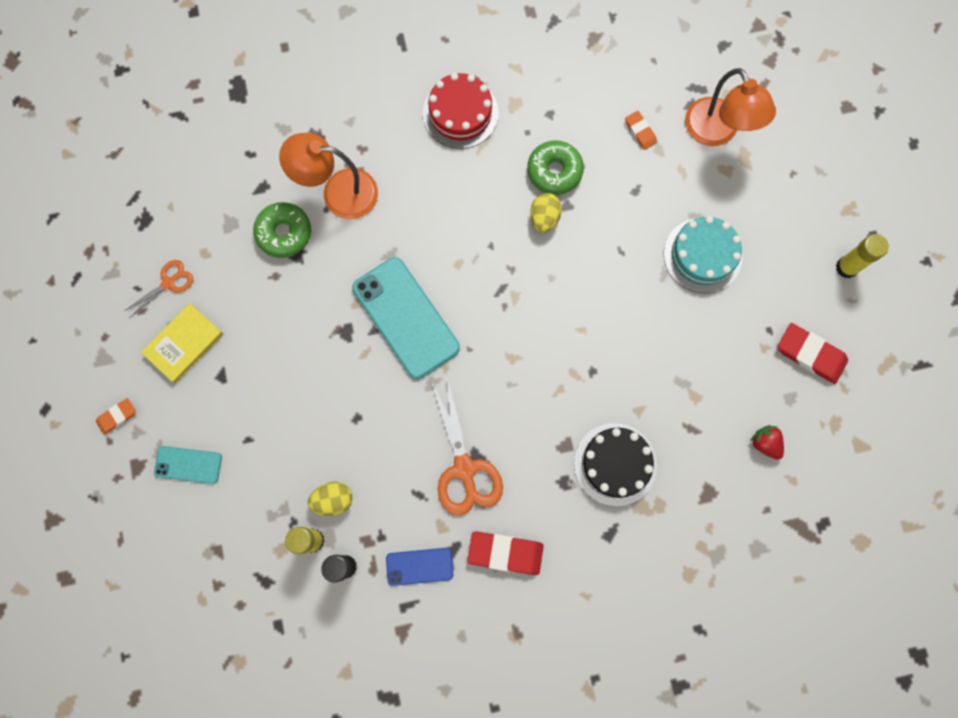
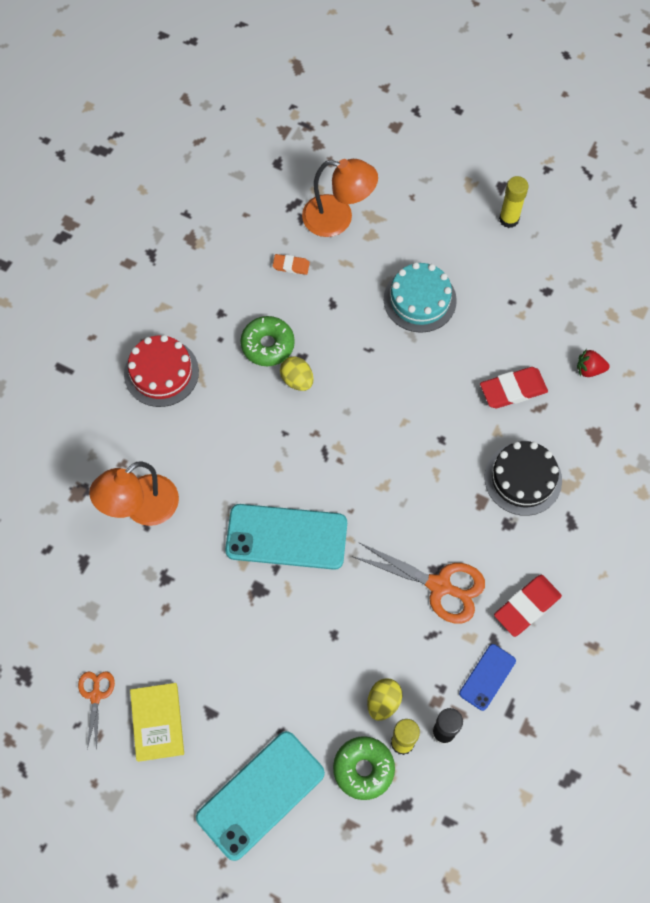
camera: 50 degrees left, 10 degrees down
orange eraser [96,398,136,435] -> none
turquoise phone [154,446,222,484] -> turquoise phone [196,731,325,861], size x1.93
green donut [253,202,311,258] -> green donut moved to [333,736,395,800]
red eraser [778,323,848,384] -> red eraser moved to [480,367,548,408]

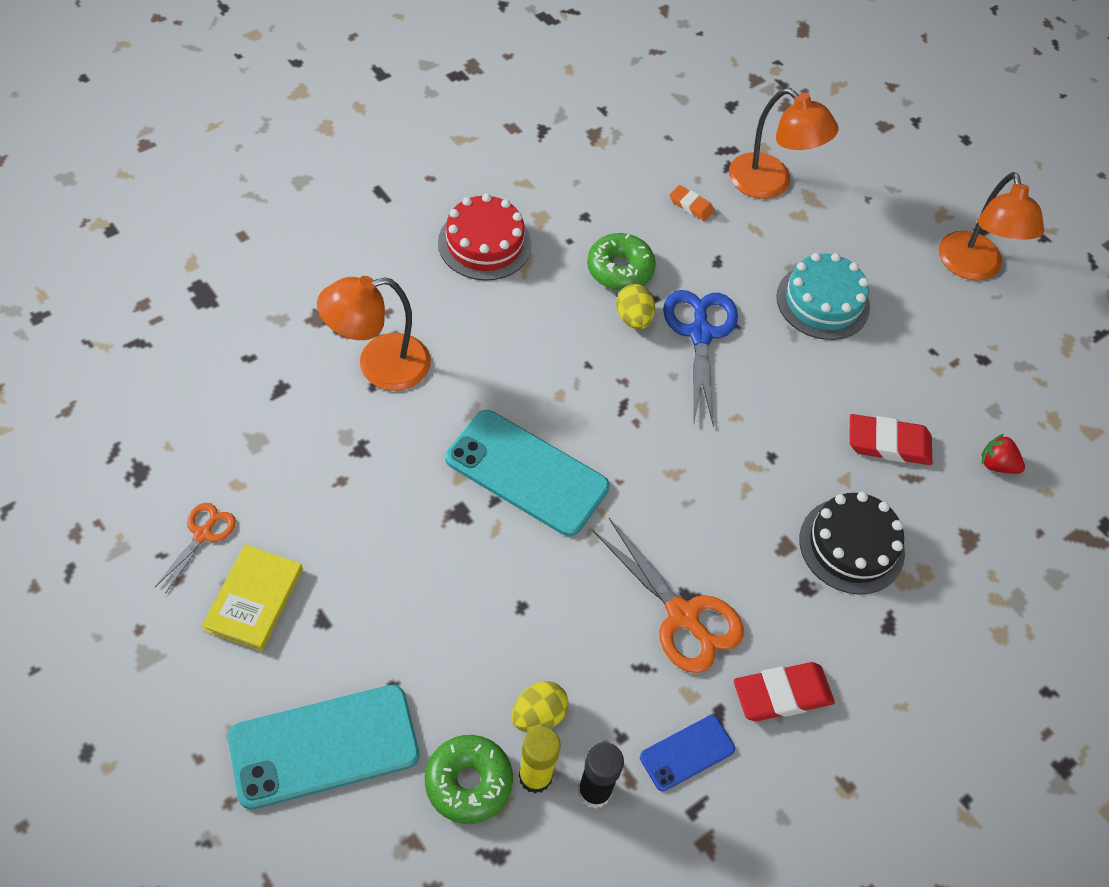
camera: 20 degrees right, 10 degrees down
yellow glue stick [499,176,529,228] -> orange lamp [939,172,1044,281]
none -> blue scissors [663,290,738,427]

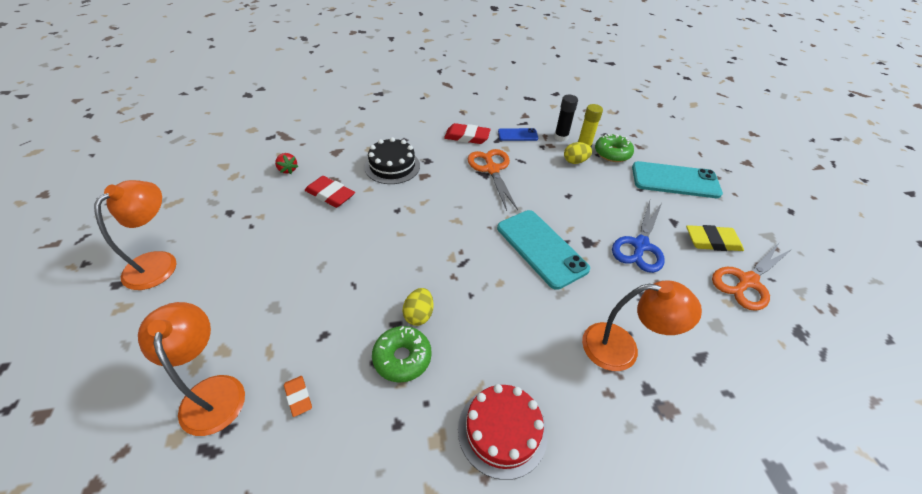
camera: 150 degrees left, 10 degrees down
orange scissors [154,503,236,594] -> orange scissors [712,243,792,311], size x1.78
yellow book [202,544,303,651] -> yellow eraser [686,225,744,251]
blue scissors [663,290,738,427] -> blue scissors moved to [612,201,665,273]
turquoise cake [776,253,870,340] -> none

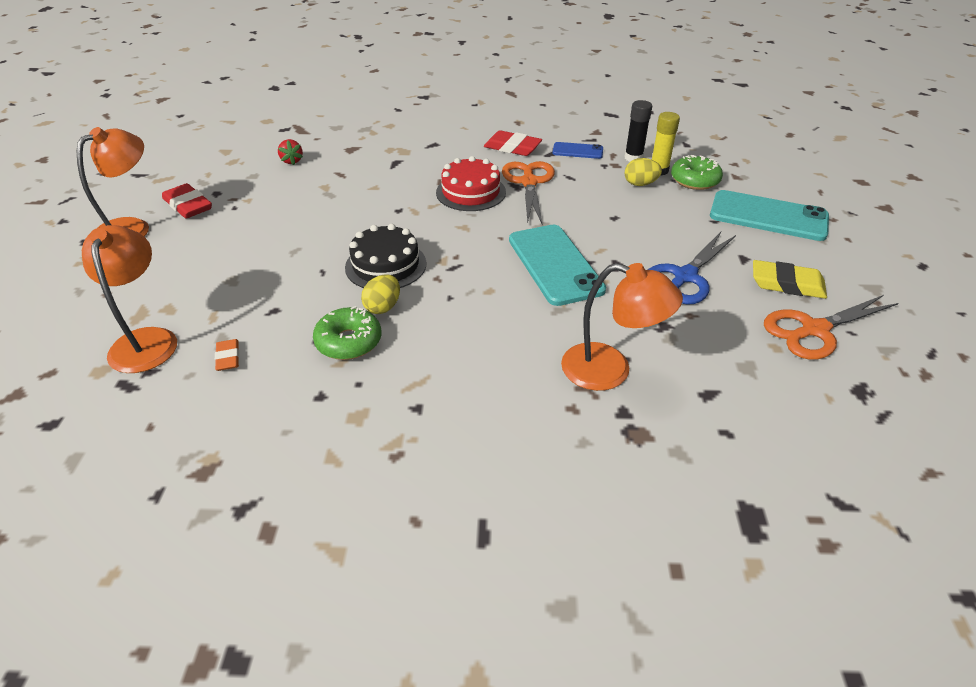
camera: 15 degrees right, 5 degrees down
red eraser [305,176,355,208] -> red eraser moved to [162,183,212,219]
black cake [365,137,420,184] -> black cake moved to [345,224,426,288]
red cake [458,384,548,480] -> red cake moved to [436,156,506,211]

